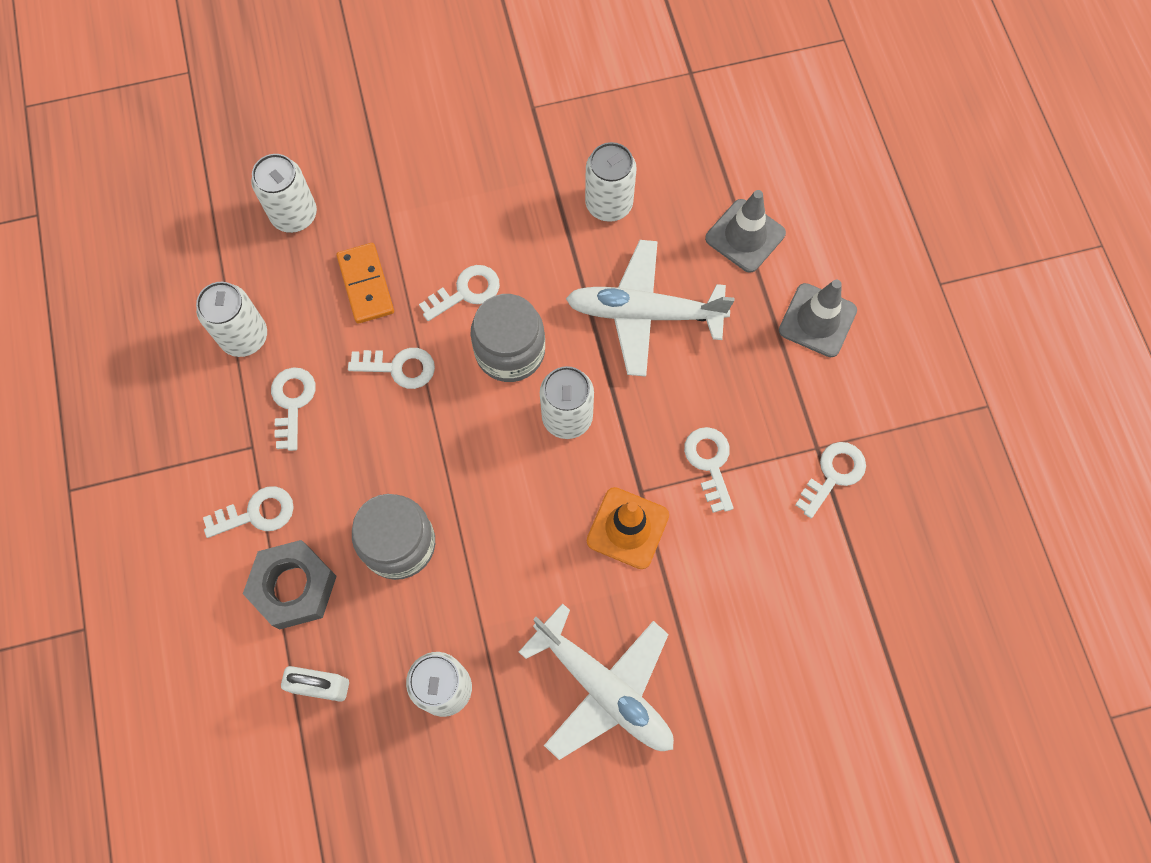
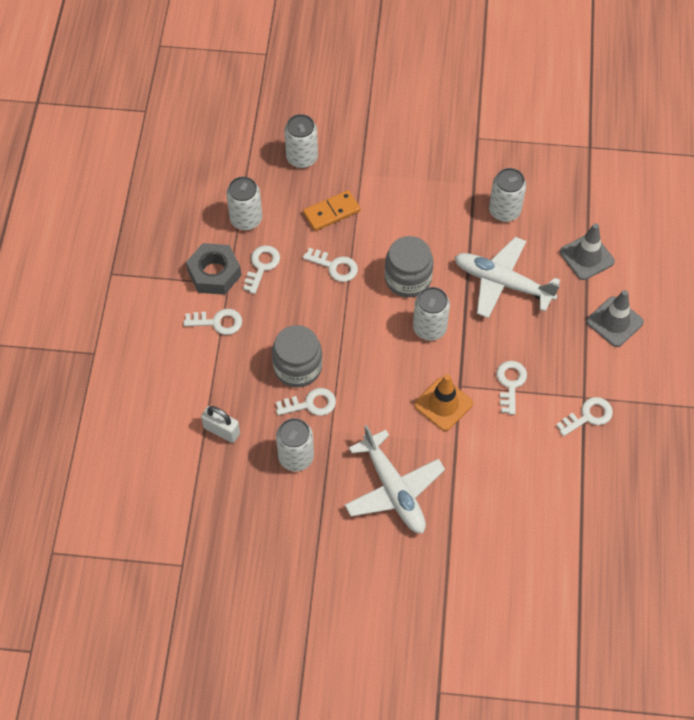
camera: 20 degrees right, 10 degrees down
grey nut [243,540,337,630] -> grey nut moved to [186,243,241,295]
orange domino [337,243,394,324] -> orange domino turned 60 degrees clockwise [303,190,361,231]
white key [419,265,500,321] -> white key moved to [276,388,336,416]

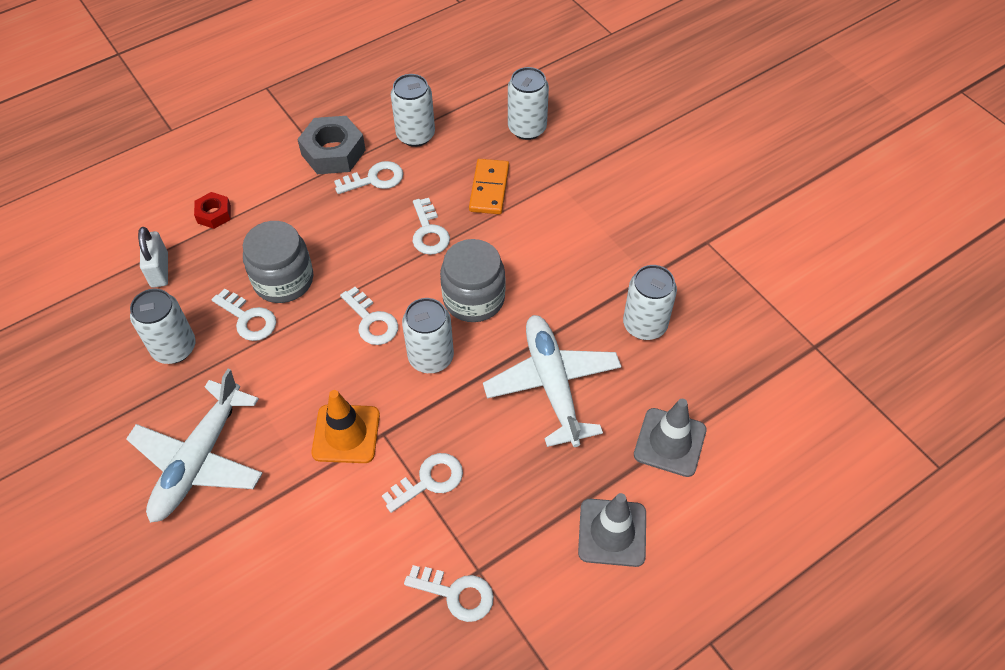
camera: 50 degrees right, 5 degrees down
white key [184,309,242,335] -> white key moved to [340,287,398,345]
orange domino [303,190,361,231] -> orange domino turned 75 degrees clockwise [469,159,509,214]
none -> red nut [194,192,231,229]

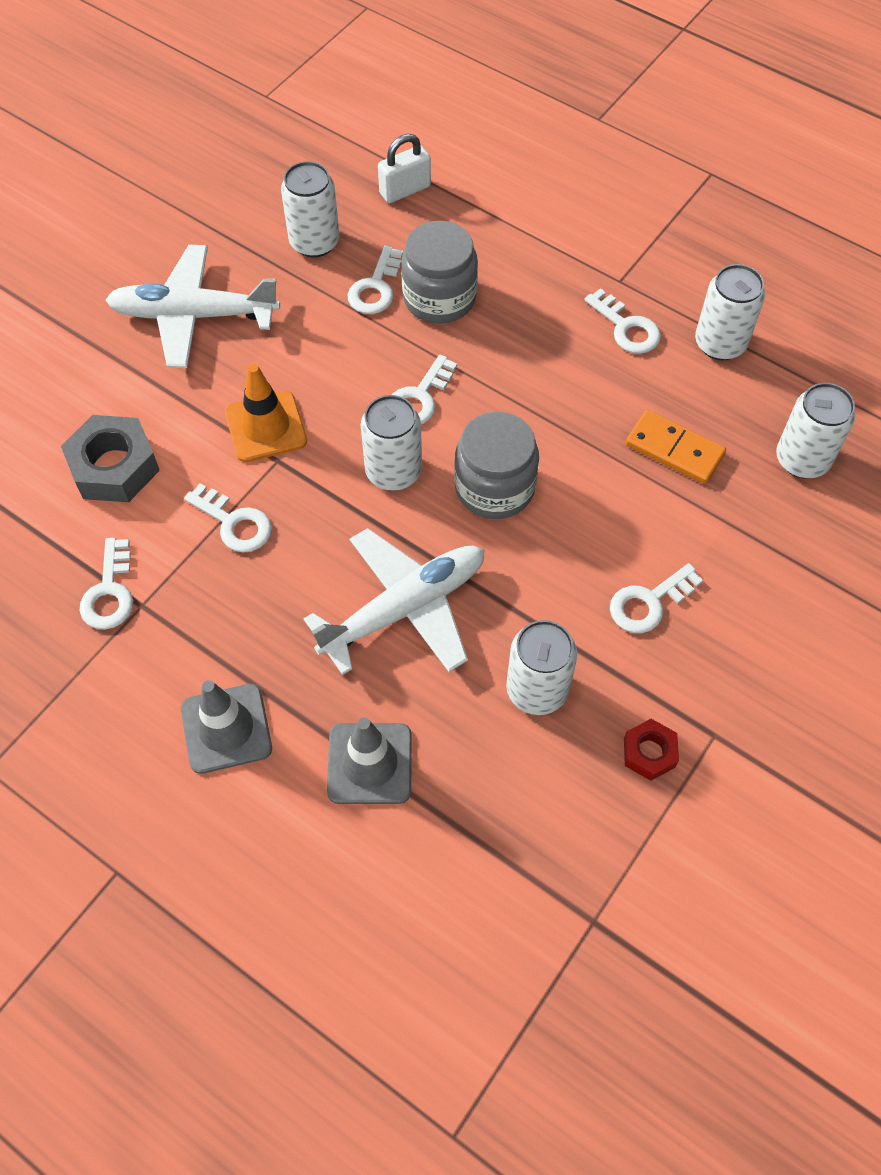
camera: 70 degrees right, 5 degrees up
red nut [194,192,231,229] -> red nut moved to [624,719,679,781]
grey nut [297,116,366,174] -> grey nut moved to [61,415,160,502]
white key [412,198,450,255] -> white key moved to [610,563,703,633]
orange domino [469,159,509,214] -> orange domino turned 45 degrees clockwise [626,410,726,484]

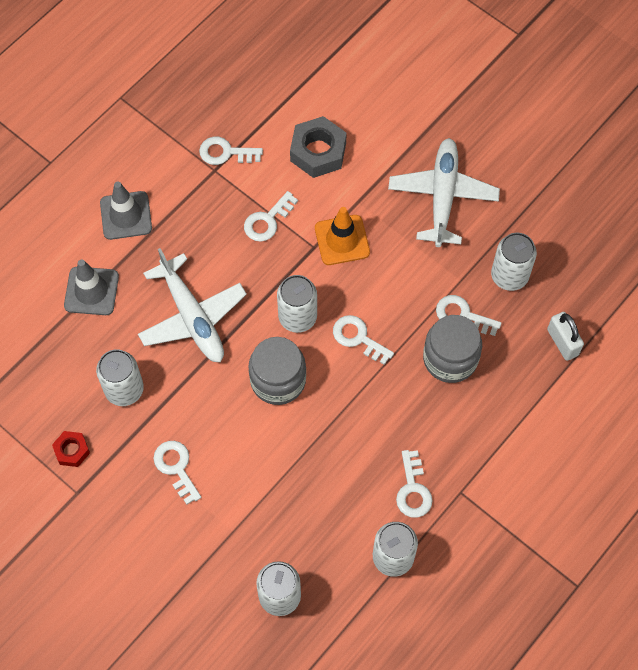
camera: 95 degrees right, 5 degrees up
white key [585,288,661,354] -> white key turned 60 degrees counterclockwise [396,450,433,518]
orange domino [626,410,726,484] -> none

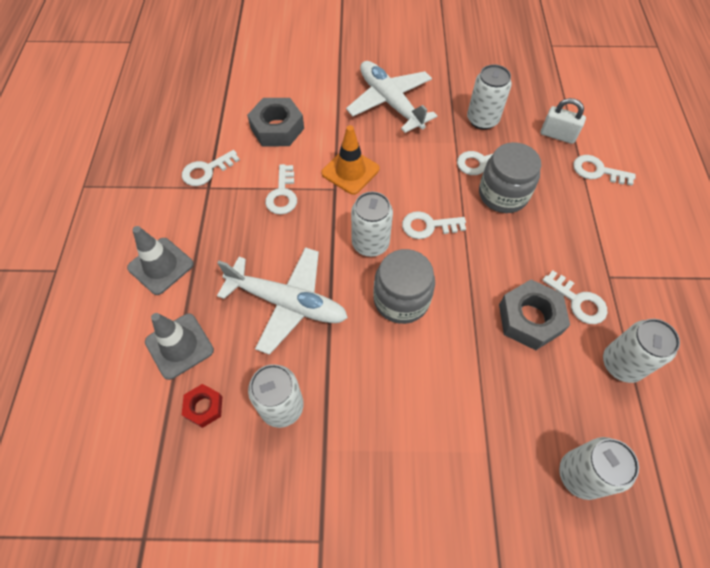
camera: 40 degrees left, 5 degrees down
red nut [52,431,90,467] -> red nut moved to [182,384,222,428]
white key [153,441,201,504] -> white key moved to [573,155,636,186]
none -> grey nut [499,280,570,350]

